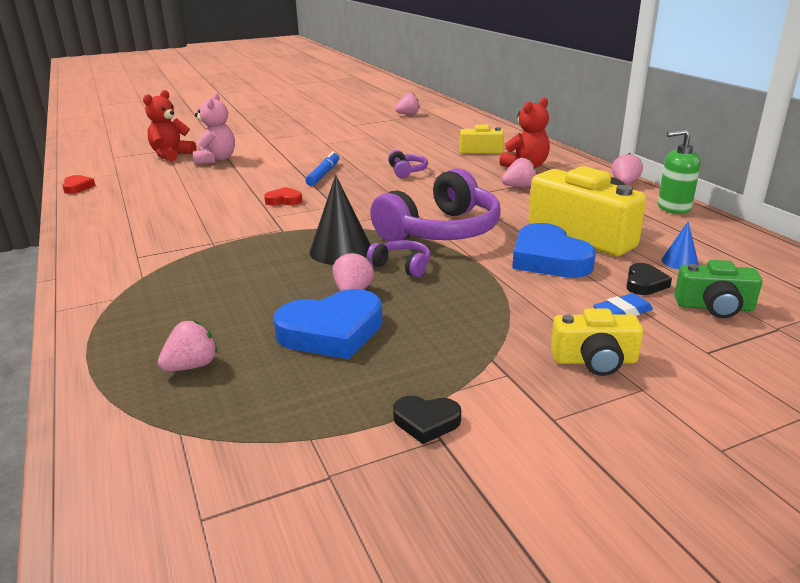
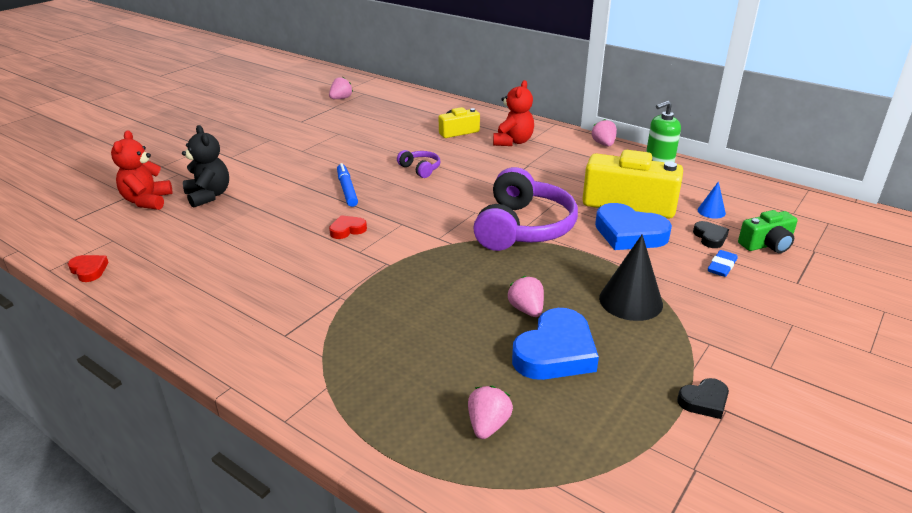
camera: 30 degrees left, 5 degrees up
pink teddy bear [193,93,235,165] -> black teddy bear [182,125,229,208]
black cone [310,175,371,265] -> black cone moved to [599,234,663,321]
purple headphones [367,240,431,278] -> none
pink strawberry [502,158,536,187] -> none
yellow camera [551,308,643,376] -> none

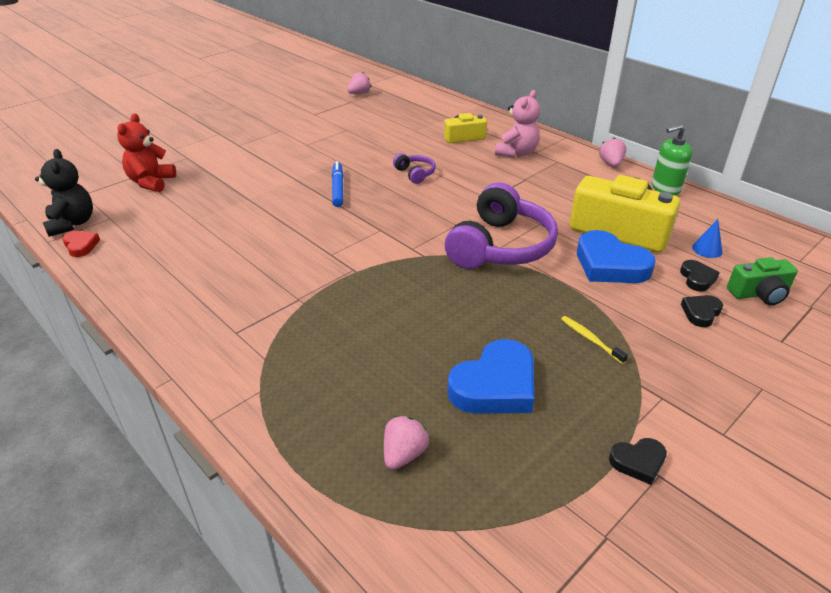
camera: 10 degrees right, 5 degrees up
black teddy bear [182,125,229,208] -> black teddy bear moved to [35,149,93,237]
red heart [329,215,367,239] -> none
red teddy bear [493,80,534,146] -> pink teddy bear [495,90,540,158]
pink strawberry [507,276,544,317] -> none
black cone [599,234,663,321] -> yellow toothbrush [561,316,628,364]
blue eraser [708,250,737,277] -> black heart [681,295,723,327]

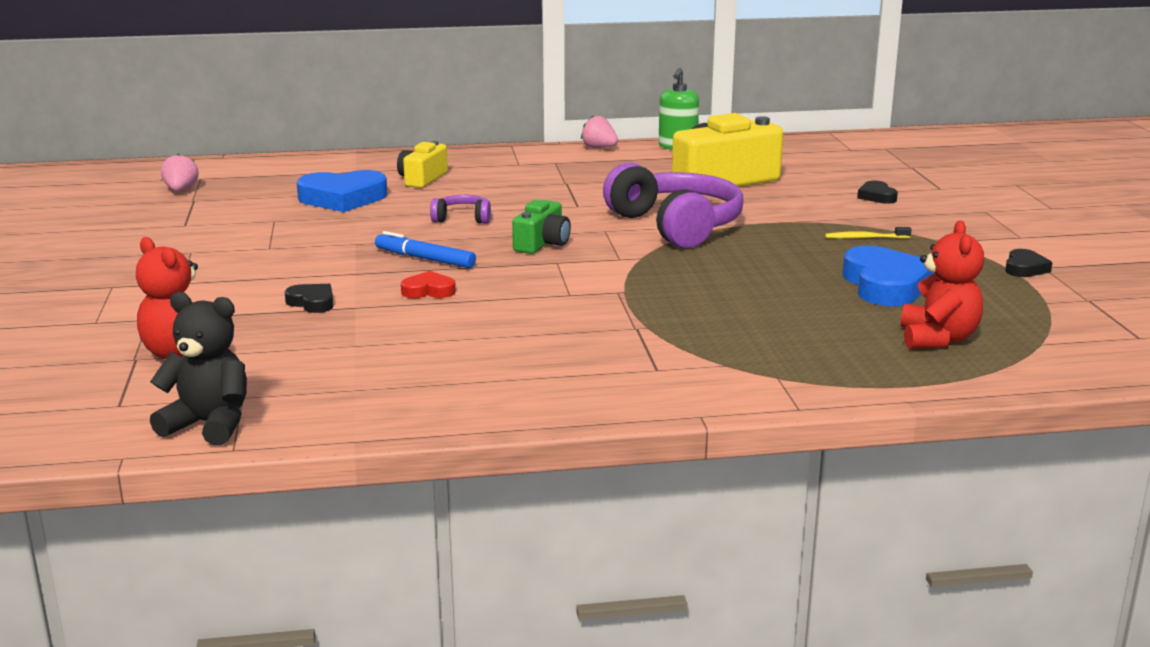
camera: 55 degrees left, 15 degrees down
red heart [62,231,100,257] -> red heart moved to [401,271,456,298]
pink strawberry [384,415,429,470] -> red teddy bear [901,220,984,349]
pink teddy bear [495,90,540,158] -> none
blue heart [577,230,656,283] -> blue heart moved to [297,170,388,212]
black heart [680,260,720,291] -> black heart moved to [285,284,334,313]
blue cone [692,219,723,258] -> none
green camera [727,257,798,305] -> green camera moved to [512,200,571,254]

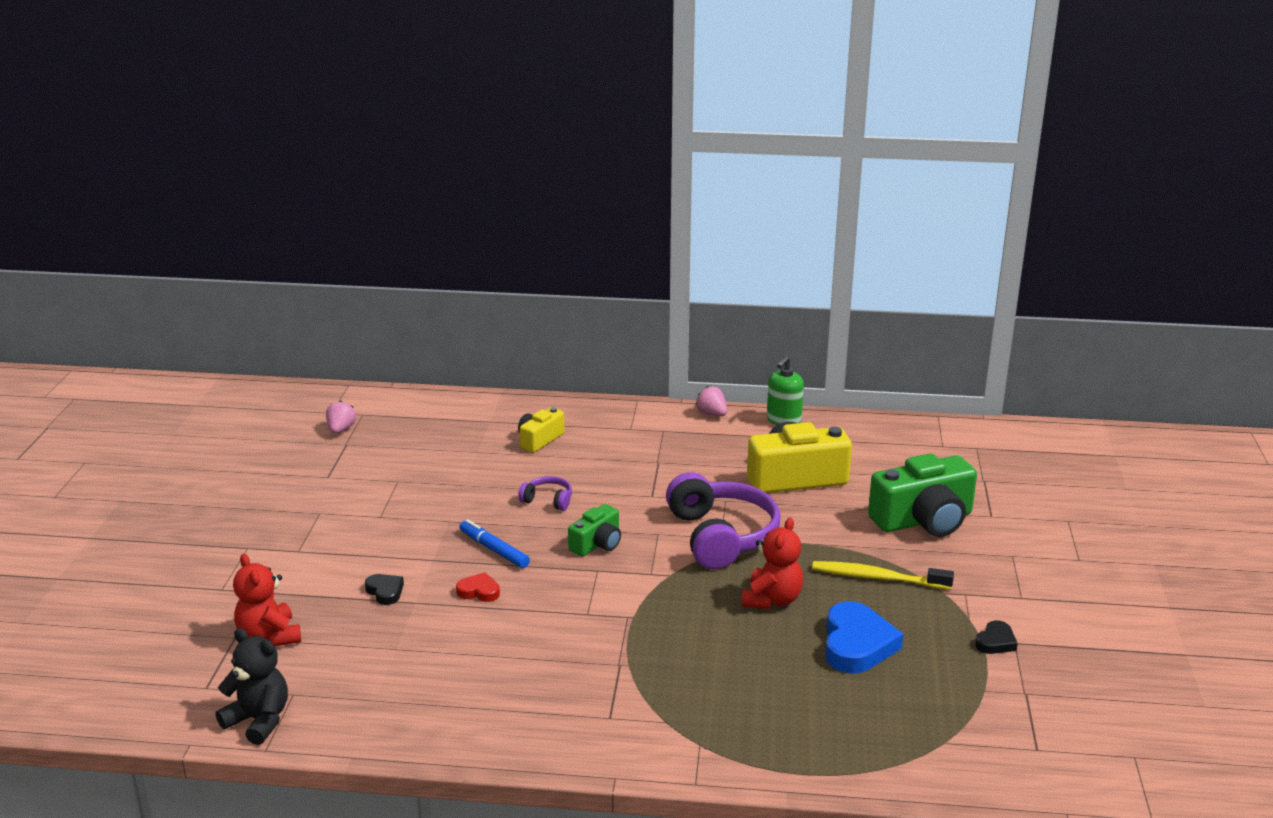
camera: 15 degrees right, 5 degrees up
blue heart [297,170,388,212] -> none
yellow toothbrush [825,227,912,239] -> yellow toothbrush [812,561,954,590], size x1.83
black heart [857,181,898,204] -> green camera [868,454,977,537]
red teddy bear [901,220,984,349] -> red teddy bear moved to [742,518,803,609]

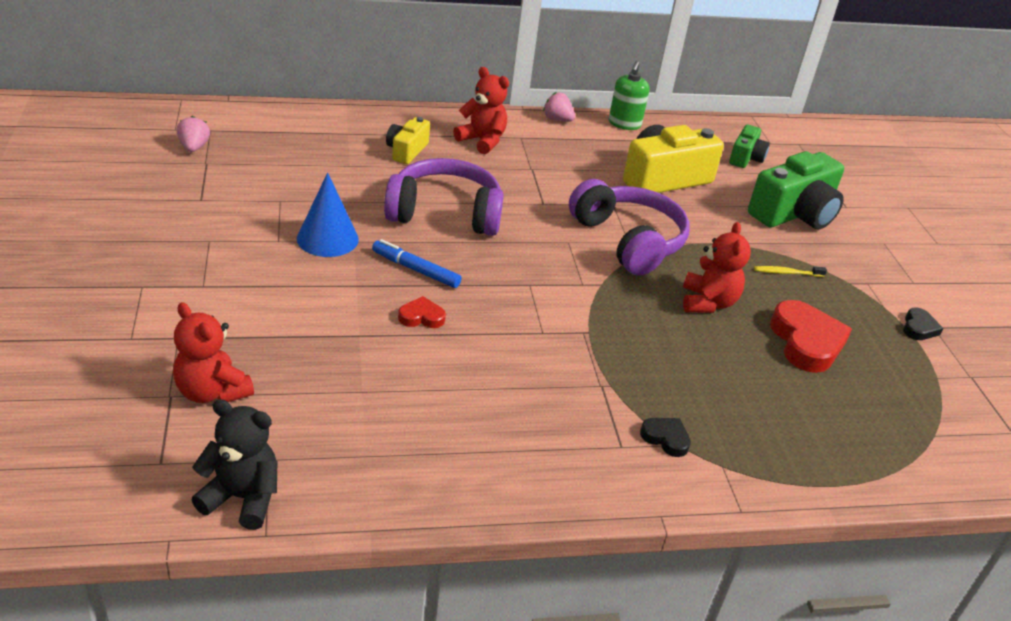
camera: 20 degrees left, 10 degrees up
black heart [365,574,404,605] -> black heart moved to [640,418,691,457]
purple headphones [518,476,572,511] -> purple headphones [384,158,504,236], size x2.22
green camera [568,504,621,556] -> green camera moved to [729,124,770,168]
yellow toothbrush [812,561,954,590] -> yellow toothbrush [754,266,827,277], size x0.55
blue heart [825,601,903,674] -> red heart [770,300,852,373]
none -> blue cone [297,173,359,257]
none -> red teddy bear [453,67,509,154]

